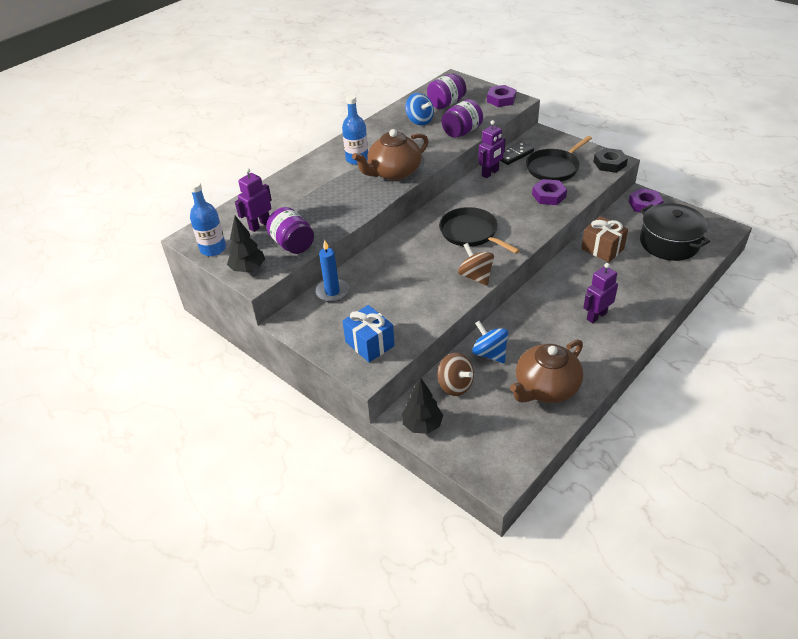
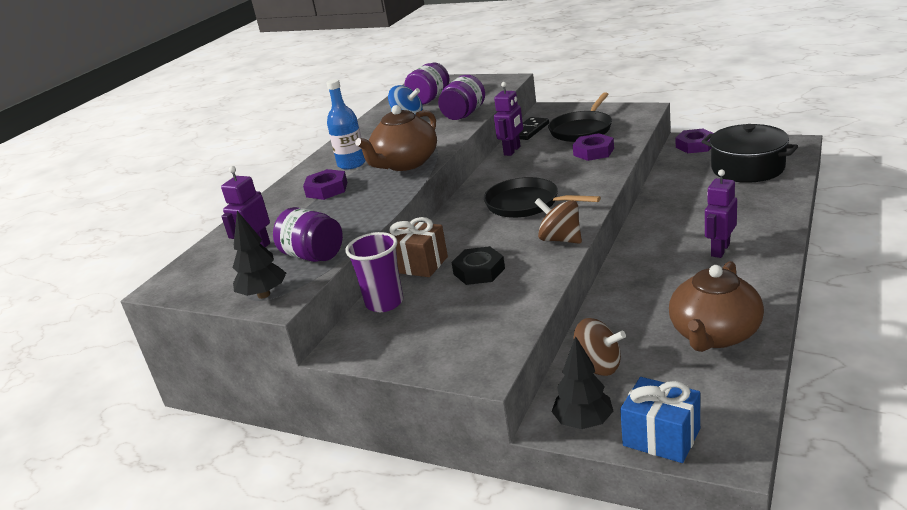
camera: 15 degrees left, 15 degrees down
blue bottle [189,181,226,256] -> none
blue candle [315,240,349,302] -> purple cup [346,232,403,312]
blue gift [342,305,395,362] -> blue gift moved to [620,377,700,463]
blue spinning top [472,321,508,363] -> none
purple nut [487,85,516,107] -> purple nut moved to [303,169,347,200]
brown gift [581,216,628,262] -> brown gift moved to [389,217,448,277]
black nut [594,148,628,173] -> black nut moved to [451,246,505,285]

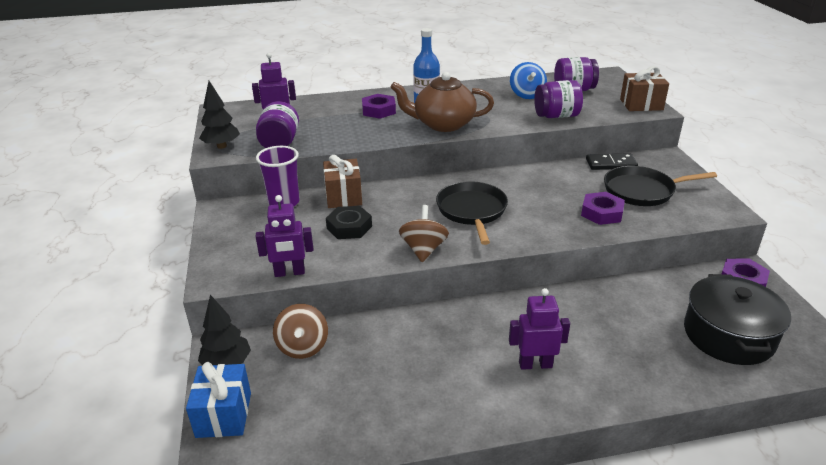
camera: 50 degrees right, 5 degrees up
purple robot [494,82,523,156] -> purple robot moved to [256,195,313,277]
brown teapot [669,261,764,352] -> none
none -> brown gift [620,66,669,111]

